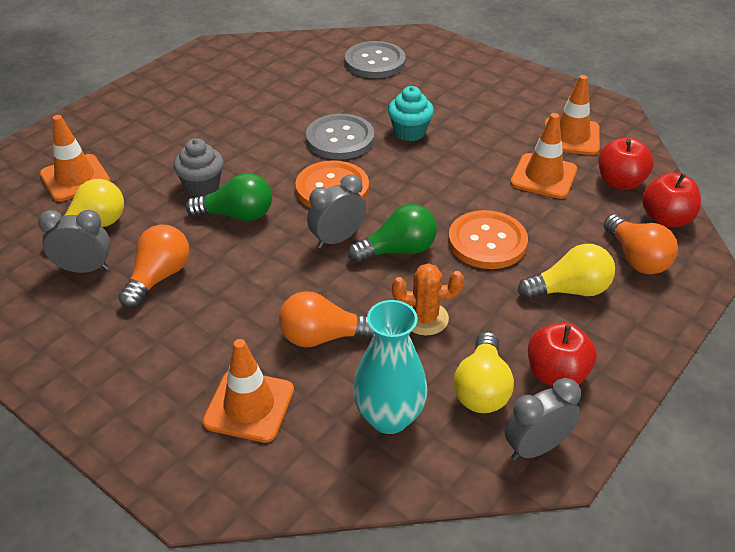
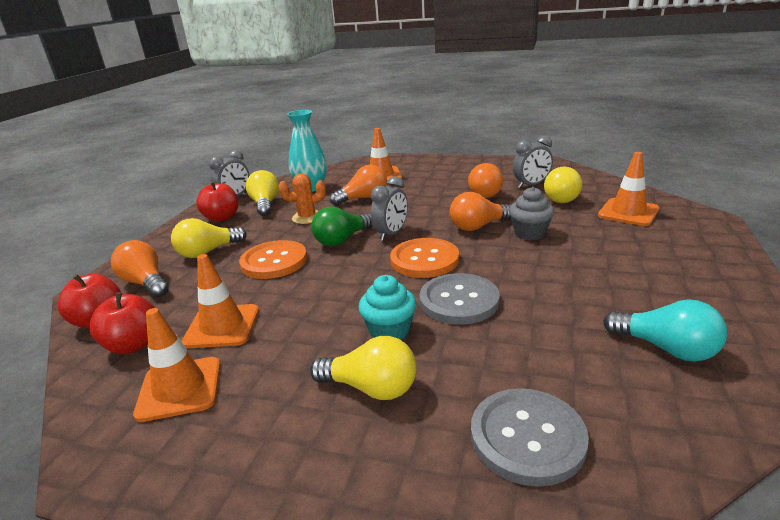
camera: 160 degrees right, 15 degrees down
green light bulb [186,173,272,221] -> orange light bulb [450,192,511,231]
none -> yellow light bulb [310,336,416,400]
none -> turquoise light bulb [603,299,727,362]

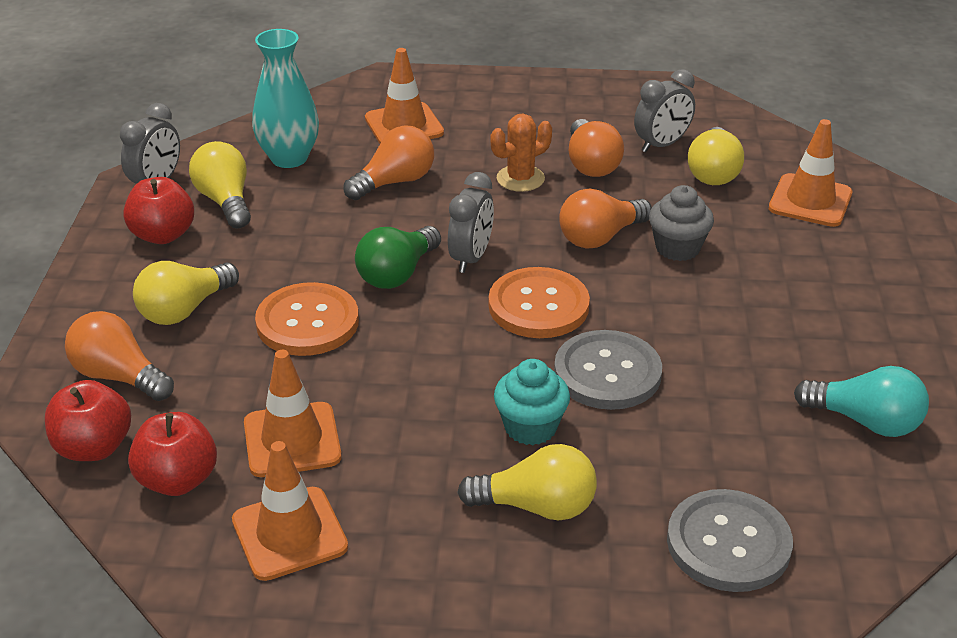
camera: 15 degrees left, 10 degrees up
orange cactus [278,173,326,224] -> orange cactus moved to [491,114,552,192]

